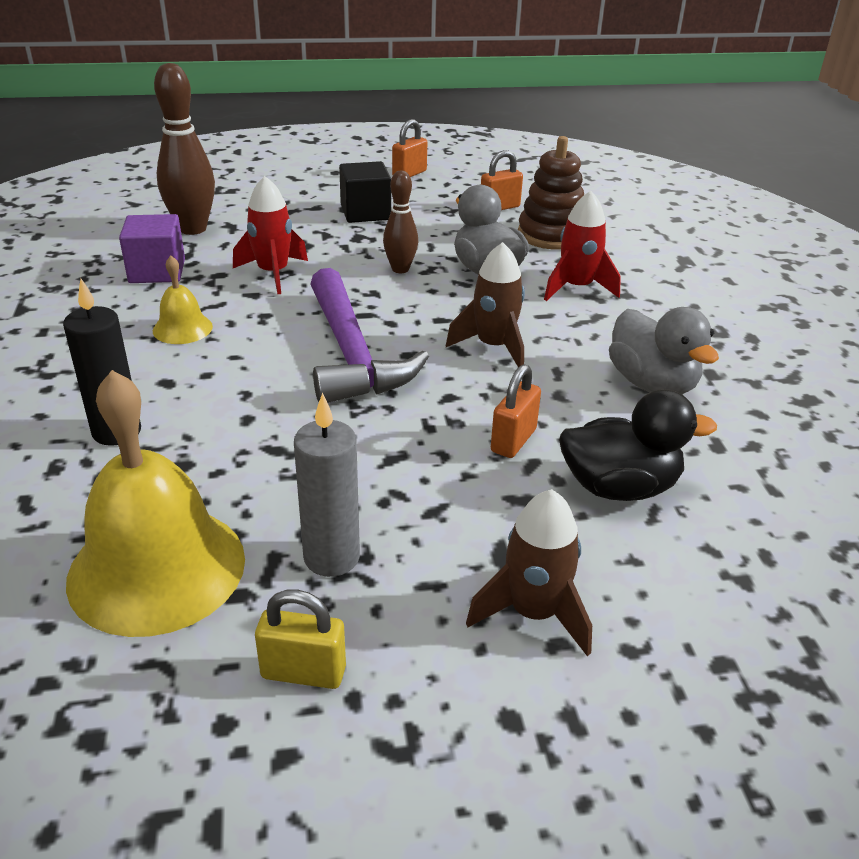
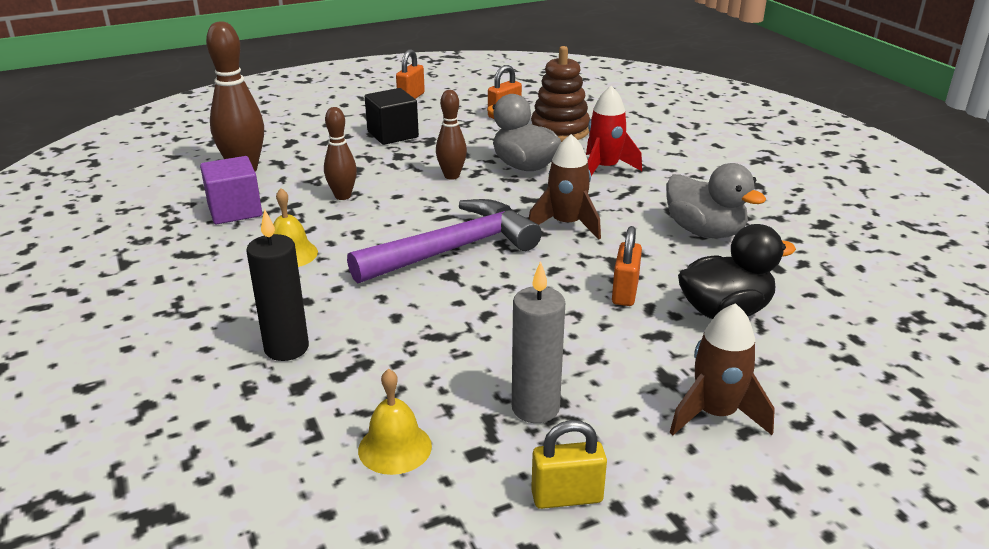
camera: 15 degrees left, 5 degrees down
yellow bell [66,370,245,637] -> yellow bell [358,369,432,475], size x0.48
red rocket [233,176,308,294] -> brown bowling pin [324,107,357,200]
purple hammer [310,268,429,403] -> purple hammer turned 90 degrees counterclockwise [347,199,542,284]

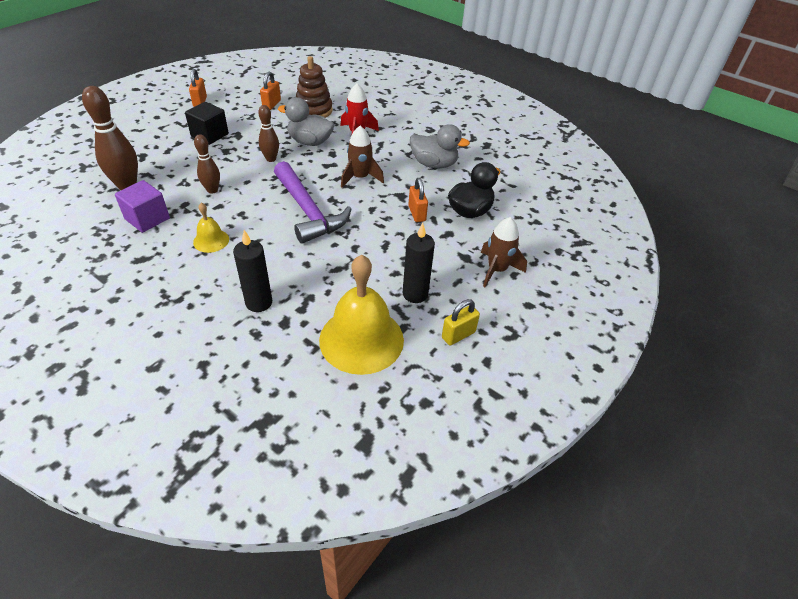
camera: 30 degrees left, 15 degrees up
purple hammer [347,199,542,284] -> purple hammer turned 120 degrees clockwise [274,161,351,244]
yellow bell [358,369,432,475] -> yellow bell [319,254,404,375], size x2.10
grey candle [512,261,565,423] -> black candle [403,223,435,303]

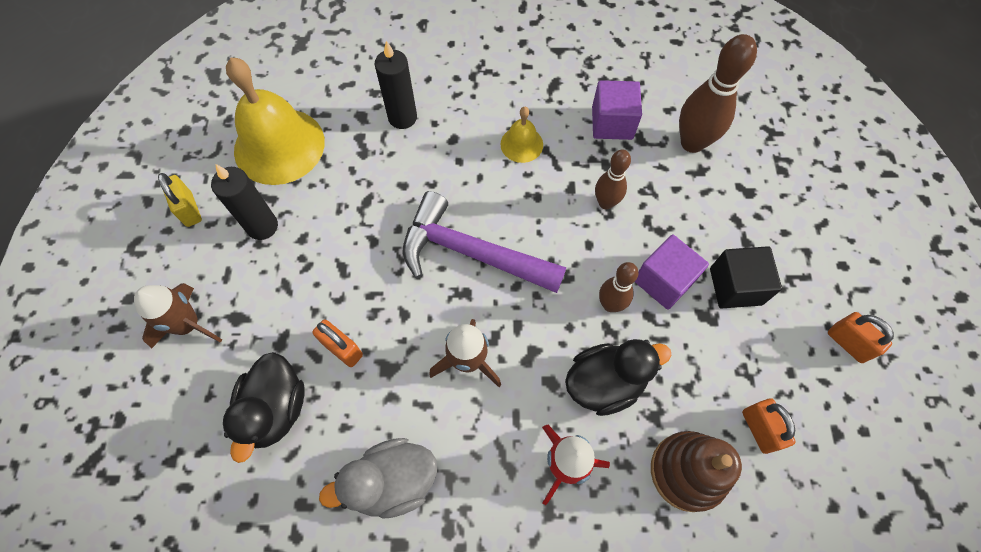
camera: 145 degrees right, 20 degrees up
grey duck [278,97,334,146] -> black duck [565,339,672,416]
yellow padlock [442,299,480,345] -> yellow padlock turned 45 degrees counterclockwise [158,173,202,227]
none -> purple cube [635,235,709,310]

